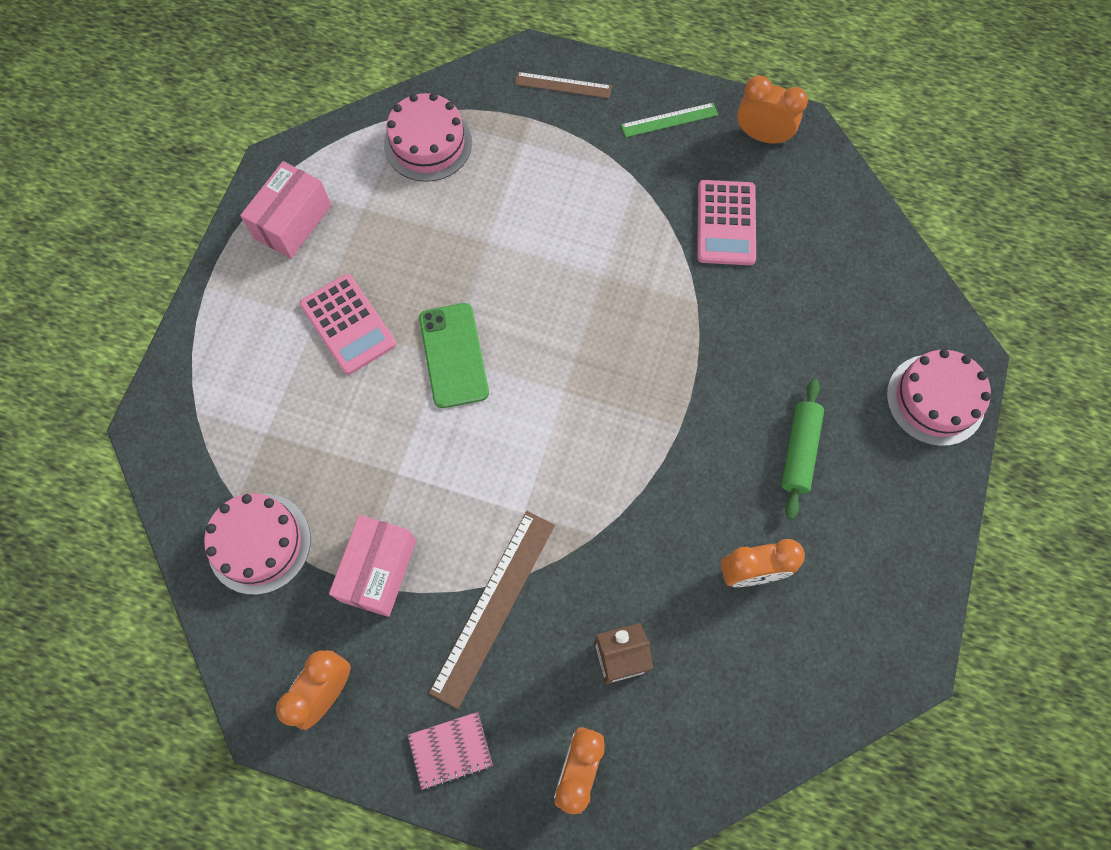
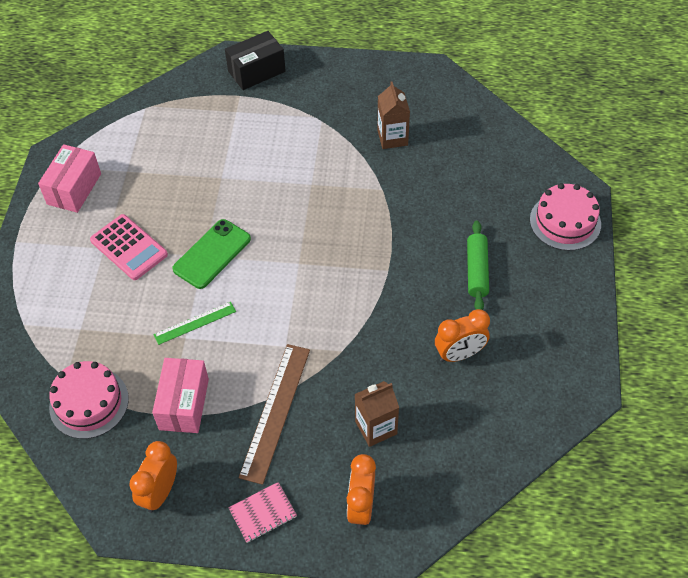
camera: 10 degrees left, 15 degrees down
pink cake [384,93,472,182] -> none
green phone [419,303,489,408] -> green phone turned 60 degrees clockwise [172,219,251,289]
brown ruler [515,72,612,99] -> black box [225,31,286,90]
green ruler [621,103,718,138] -> green ruler moved to [153,302,236,345]
pink calculator [697,180,756,265] -> brown carton [377,81,410,149]
orange clock [737,75,808,145] -> none

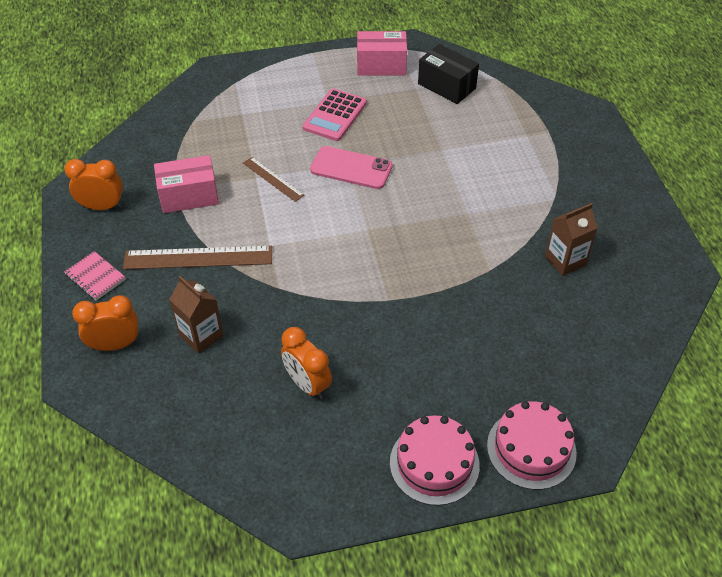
camera: 70 degrees right, 5 degrees down
pink cake [49,361,129,439] -> pink cake moved to [390,415,480,506]
green ruler [153,302,236,345] -> brown ruler [243,157,304,202]
green phone [172,219,251,289] -> pink phone [310,146,393,189]
black box [225,31,286,90] -> black box moved to [418,44,479,104]
green rolling pin [467,221,489,310] -> none

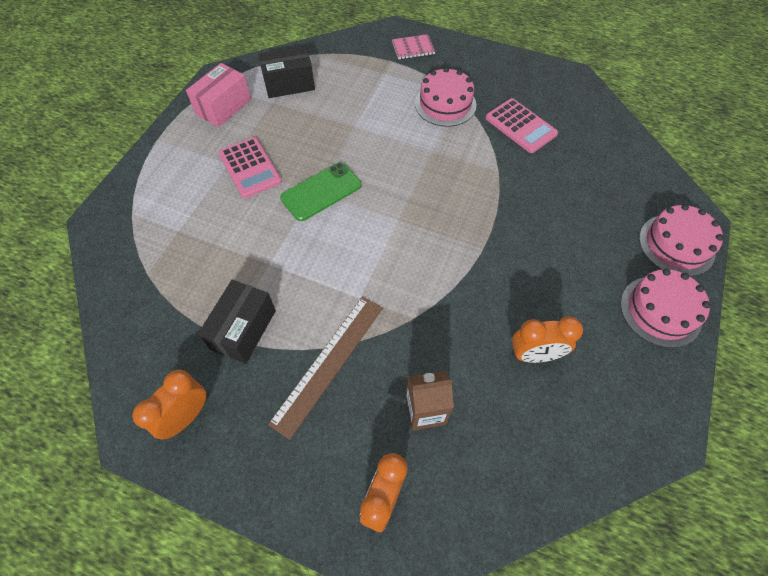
camera: 55 degrees left, 10 degrees up
pink notebook [64,251,126,301] -> pink notebook moved to [392,34,435,59]
pink box [154,155,219,213] -> black box [198,280,276,364]
brown ruler [243,157,304,202] -> none
pink phone [310,146,393,189] -> green phone [280,162,361,221]
brown carton [545,203,598,276] -> pink calculator [486,98,558,153]
none -> pink cake [415,67,476,127]

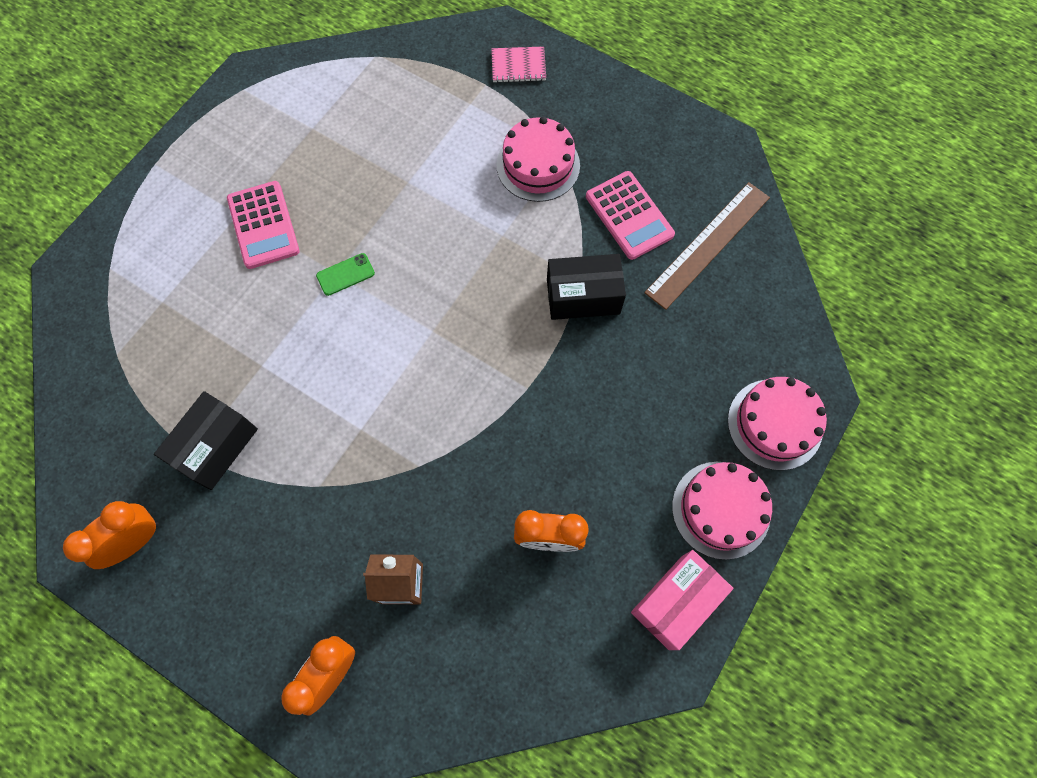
camera: 10 degrees right, 10 degrees up
pink box [186,63,251,127] -> pink box moved to [631,550,733,650]
black box [258,46,315,98] -> black box moved to [547,254,626,320]
brown ruler [268,296,383,440] -> brown ruler moved to [644,182,770,310]
green phone [280,162,361,221] -> green phone [316,253,375,296], size x0.55

